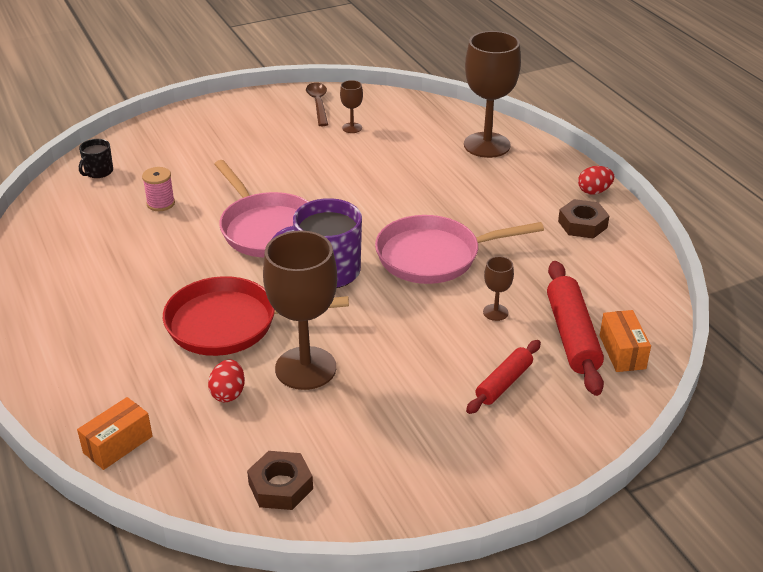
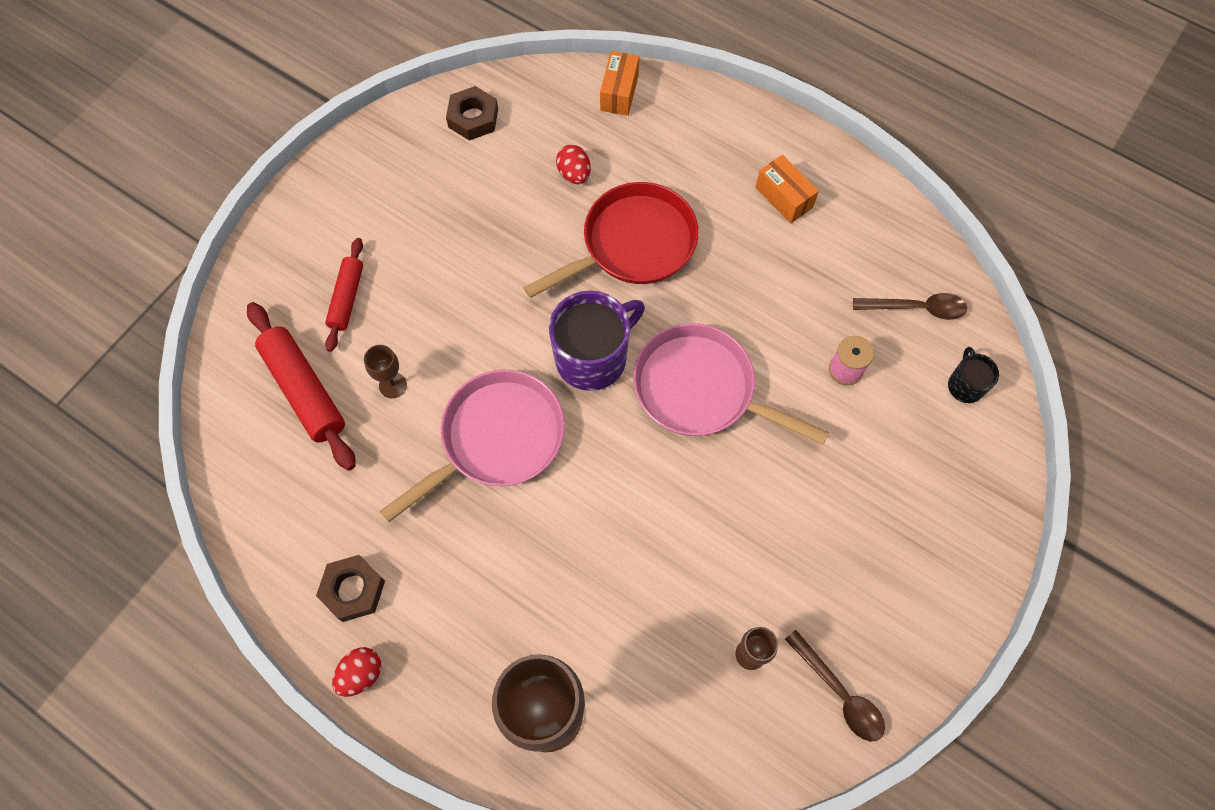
camera: 150 degrees right, 30 degrees up
brown goblet [263,231,337,390] -> none
orange box [600,310,651,372] -> orange box moved to [755,155,819,223]
none -> brown spoon [853,293,967,320]

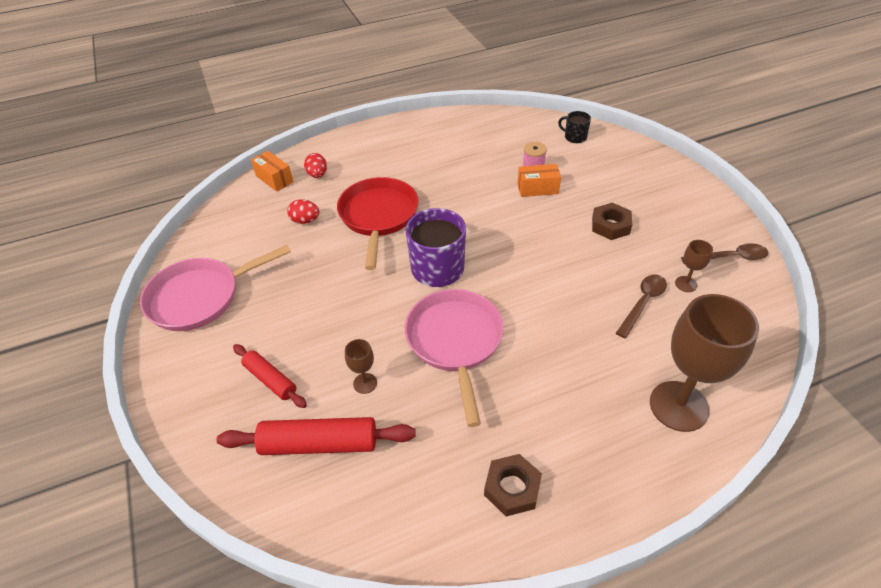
camera: 55 degrees left, 20 degrees down
red egg [332,647,381,697] -> red egg moved to [304,153,327,178]
brown nut [446,86,498,141] -> brown nut moved to [592,203,632,240]
pink pan [633,323,829,445] -> pink pan moved to [140,245,291,331]
orange box [755,155,819,223] -> orange box moved to [517,164,561,197]
brown spoon [853,293,967,320] -> brown spoon moved to [616,275,667,338]

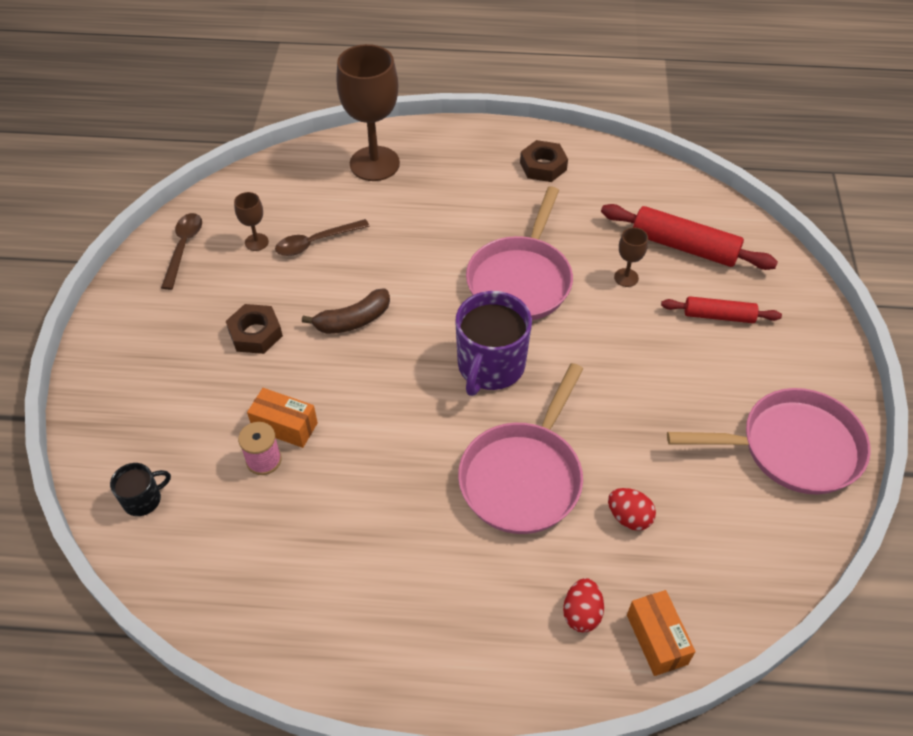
camera: 155 degrees left, 5 degrees up
red rolling pin [233,344,307,408] -> red rolling pin turned 60 degrees counterclockwise [661,296,782,323]
red pan [337,177,419,270] -> pink pan [458,363,583,534]
black mug [558,111,591,143] -> black mug turned 90 degrees counterclockwise [110,463,171,516]
brown spoon [681,243,768,264] -> brown spoon turned 75 degrees clockwise [161,213,202,290]
none -> brown banana [302,288,390,334]

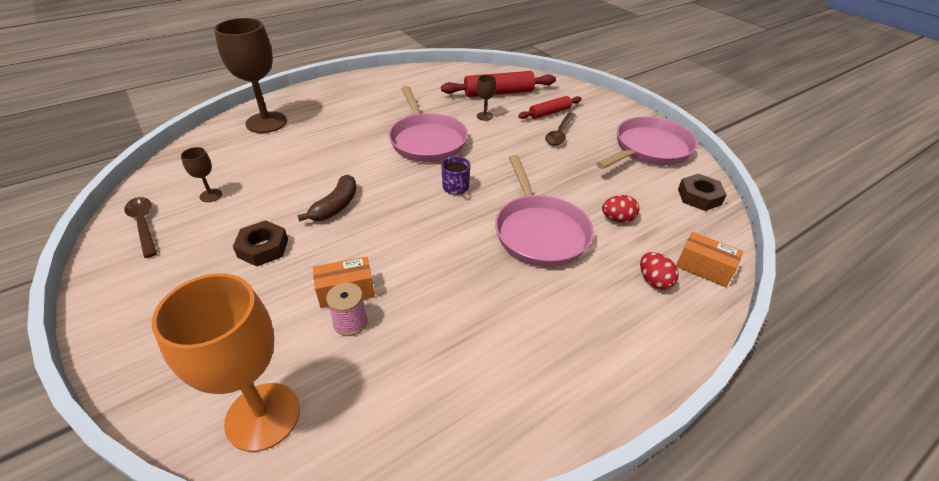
camera: 40 degrees left, 10 degrees down
black mug [110,463,171,516] -> orange goblet [152,273,300,452]
brown spoon [275,219,370,256] -> brown spoon moved to [545,112,576,146]
purple mug [455,291,532,396] -> purple mug [441,156,470,195], size x0.51
brown nut [520,140,568,182] -> brown nut moved to [678,174,727,211]

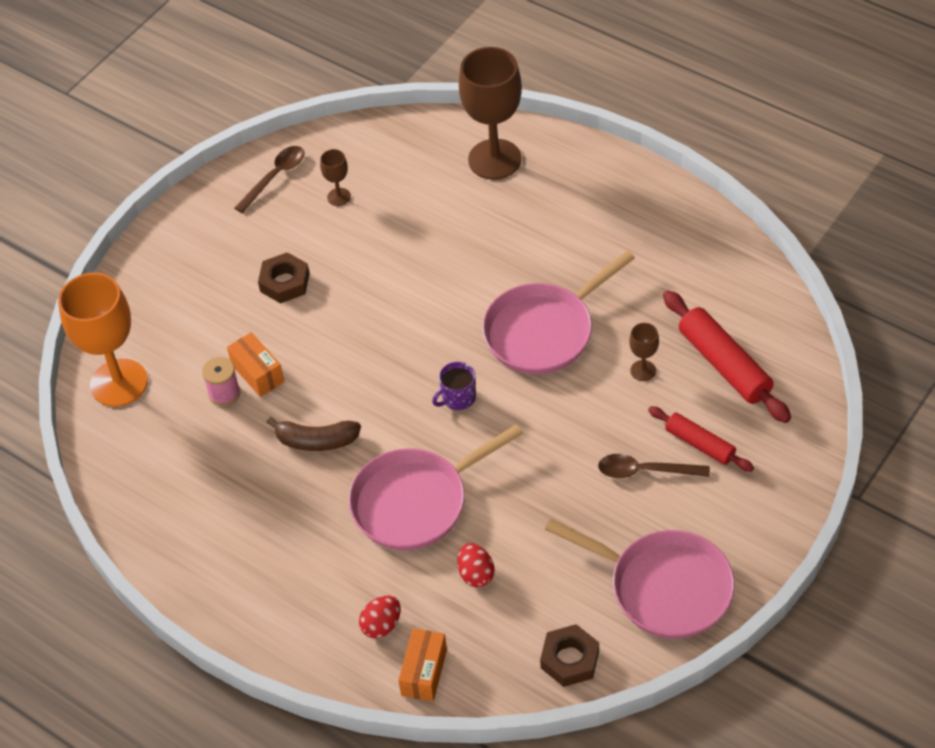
camera: 75 degrees right, 10 degrees up
brown banana [297,174,357,222] -> brown banana moved to [267,417,361,451]

